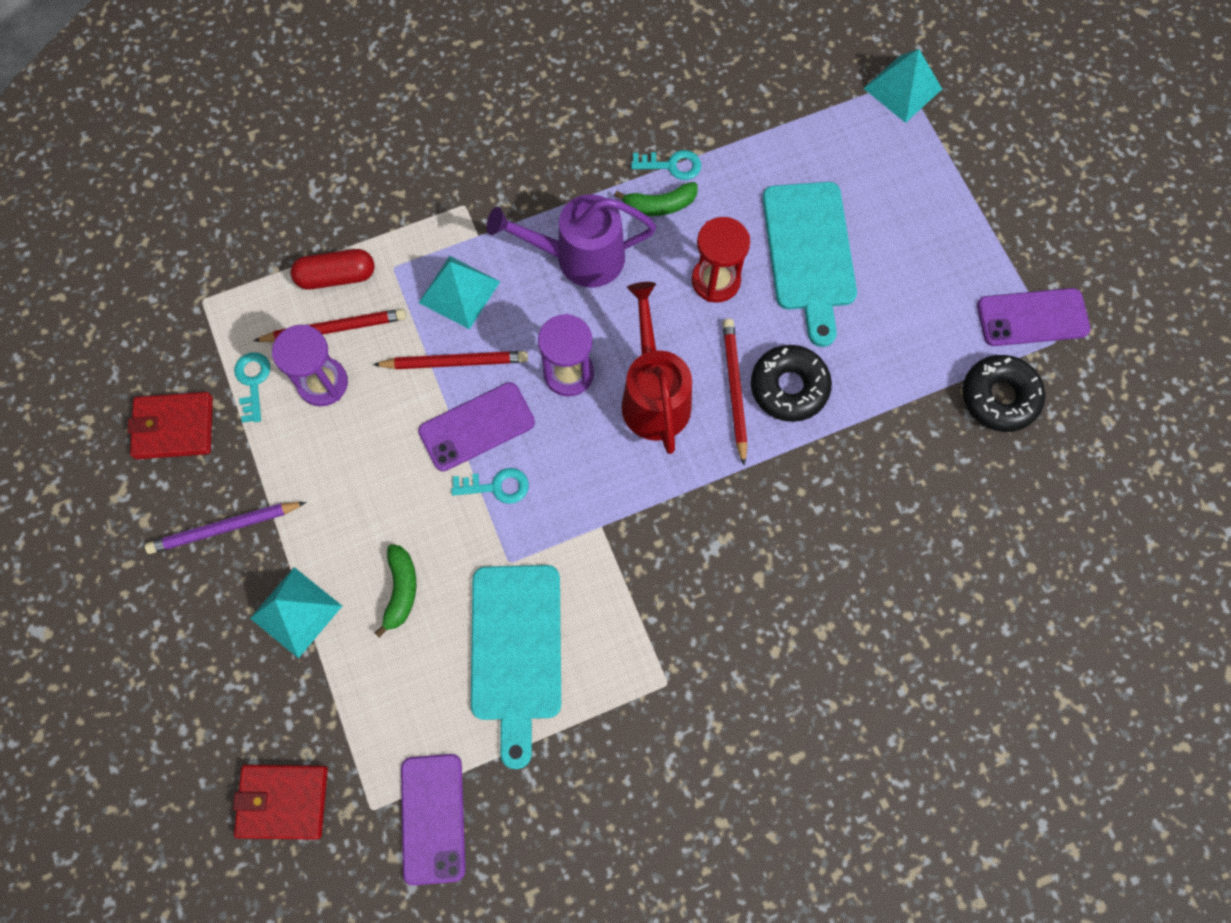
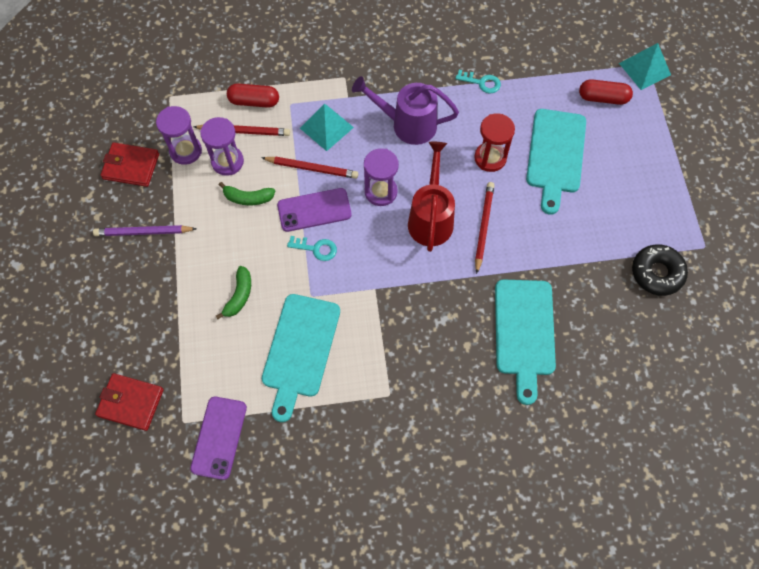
camera: 15 degrees right, 5 degrees down
turquoise key [234,353,270,423] -> purple hourglass [156,106,202,165]
turquoise pyramid [250,567,342,658] -> none
green banana [614,182,697,216] -> green banana moved to [219,182,275,205]
black donut [751,345,832,422] -> none
purple phone [977,288,1091,346] -> none
none -> turquoise cutting board [495,279,556,405]
none -> red capsule [579,79,633,105]

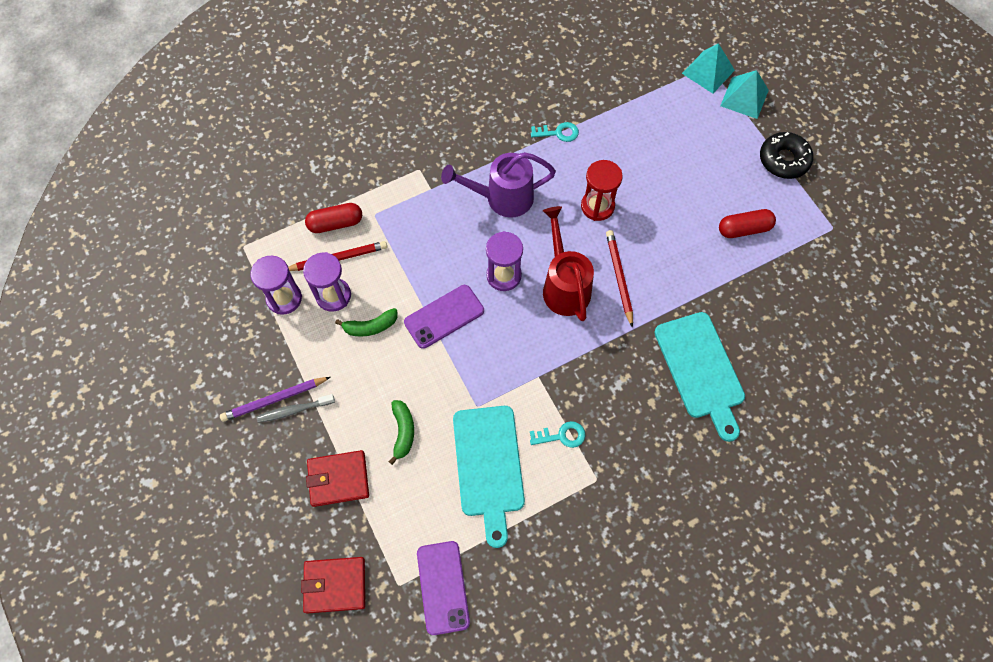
camera: 20 degrees left, 0 degrees up
red wallet [101,142,159,187] -> red wallet moved to [306,450,369,507]
red pencil [262,157,358,179] -> none
turquoise key [287,236,337,261] -> turquoise key moved to [530,421,585,448]
turquoise pyramid [300,104,354,151] -> turquoise pyramid moved to [720,70,769,119]
turquoise cutting board [526,109,586,215] -> none
red capsule [579,79,633,105] -> red capsule moved to [719,209,776,238]
black donut [632,244,688,296] -> black donut moved to [760,132,813,179]
none -> grey toothbrush [257,394,335,423]

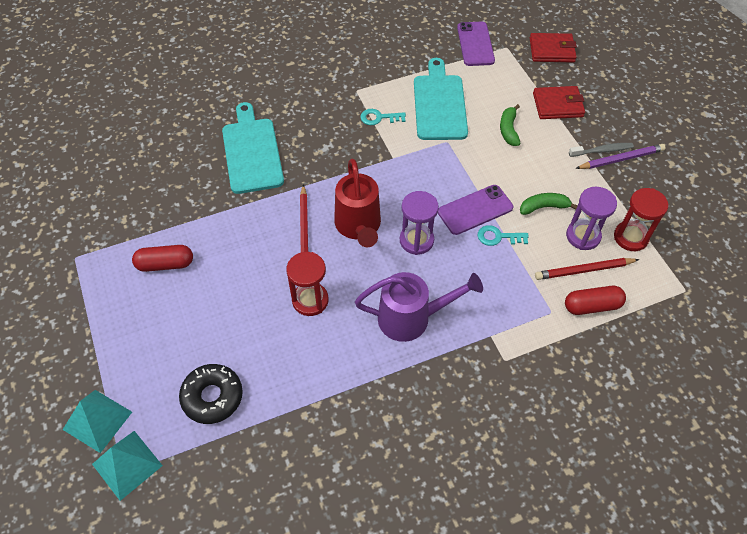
camera: 175 degrees left, 10 degrees down
purple hourglass [250,256,302,315] -> red hourglass [614,188,668,251]
turquoise key [531,122,579,142] -> turquoise key moved to [477,225,529,246]
black donut [760,132,813,179] -> black donut moved to [179,364,243,424]

